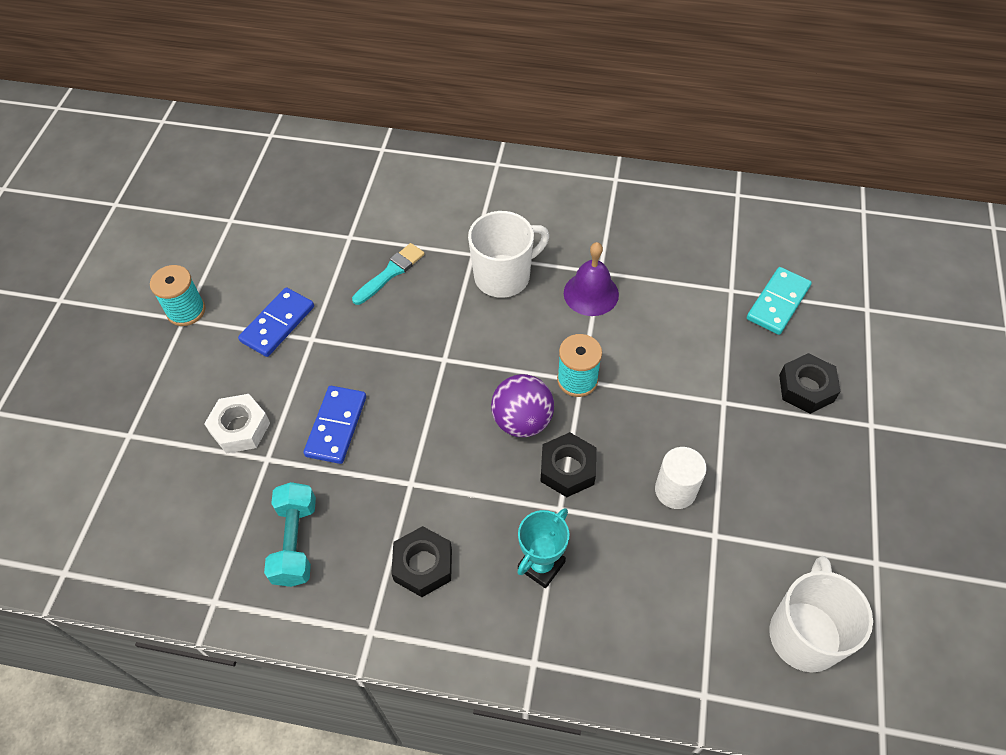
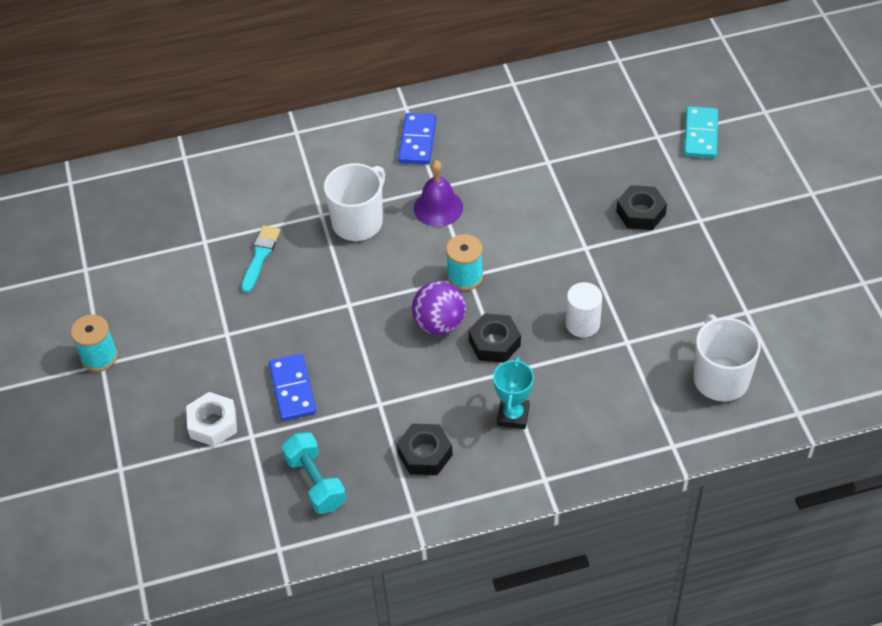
camera: 25 degrees left, 5 degrees down
blue domino [238,287,314,357] -> blue domino moved to [398,113,436,164]
turquoise domino [747,267,812,335] -> turquoise domino moved to [684,106,718,158]

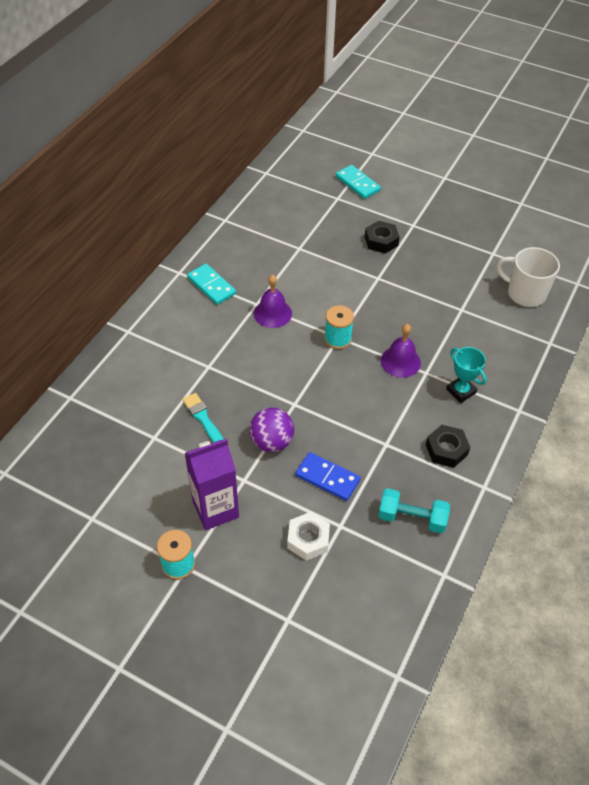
camera: 50 degrees left, 0 degrees up
white mug [324,163,385,241] -> none
blue domino [398,113,436,164] -> turquoise domino [187,264,236,305]
purple ball [412,281,466,335] -> purple ball moved to [249,408,294,452]
black nut [468,313,521,363] -> purple bell [381,324,421,378]
white cylinder [566,282,602,337] -> none
none -> purple carton [185,438,239,530]

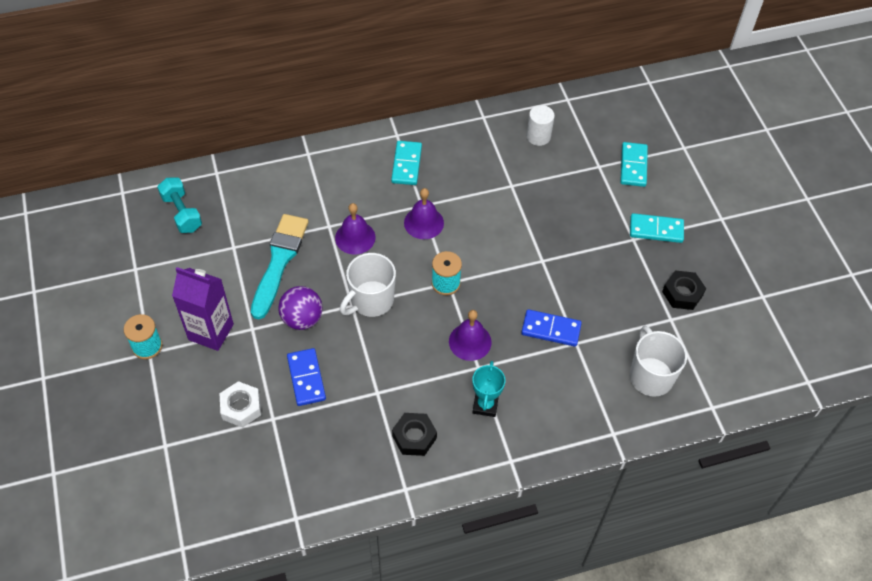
camera: 45 degrees right, 5 degrees up
turquoise brush [182,393,224,443] -> turquoise brush [251,214,309,319], size x1.80
black nut [365,221,400,254] -> black nut moved to [662,270,706,310]
turquoise dumbbell [378,488,450,533] -> turquoise dumbbell moved to [157,177,202,233]
none -> purple bell [335,203,376,255]
none -> white mug [340,253,396,317]
none -> blue domino [521,309,582,347]
none -> white cylinder [526,105,555,146]
none -> turquoise domino [630,213,684,243]

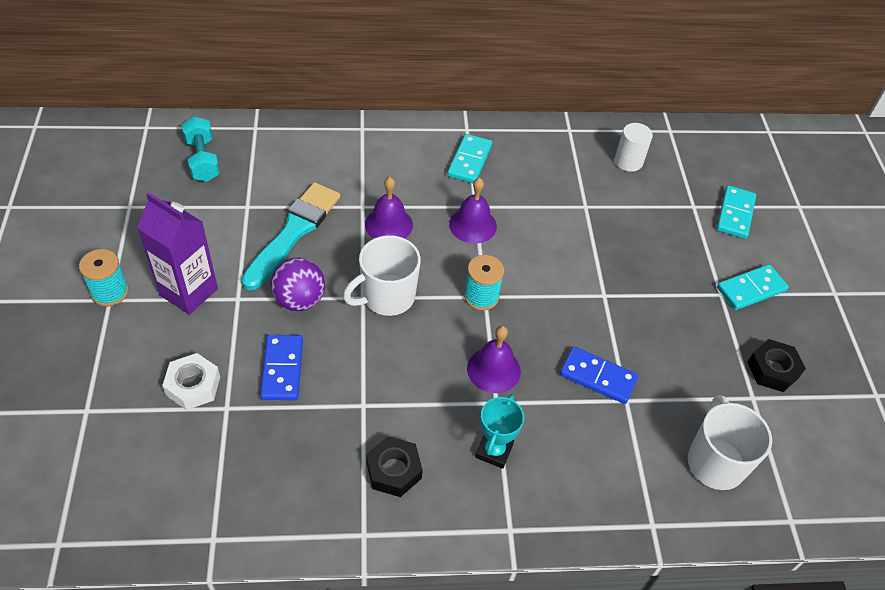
camera: 10 degrees right, 5 degrees down
turquoise domino [630,213,684,243] -> turquoise domino turned 45 degrees counterclockwise [717,264,789,310]

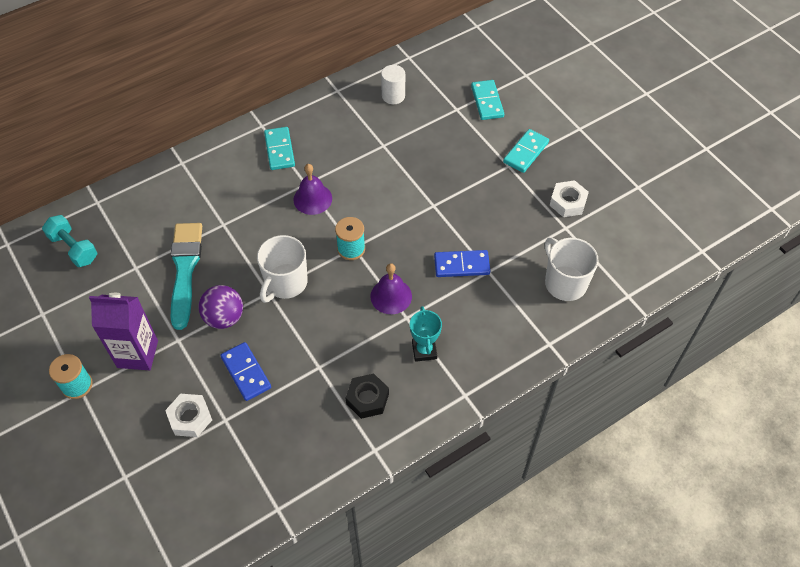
camera: 25 degrees left, 5 degrees up
purple bell [365,177,413,239] -> none
black nut [747,339,806,392] -> white nut [550,180,589,217]

